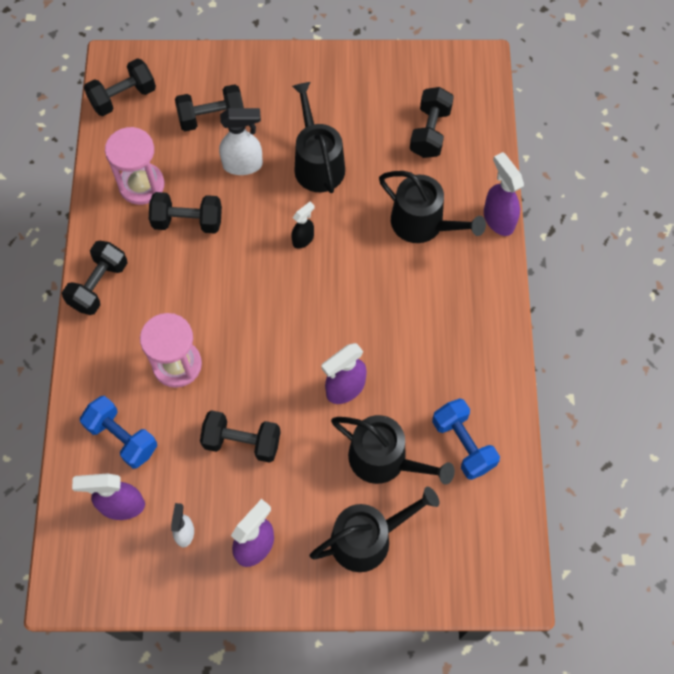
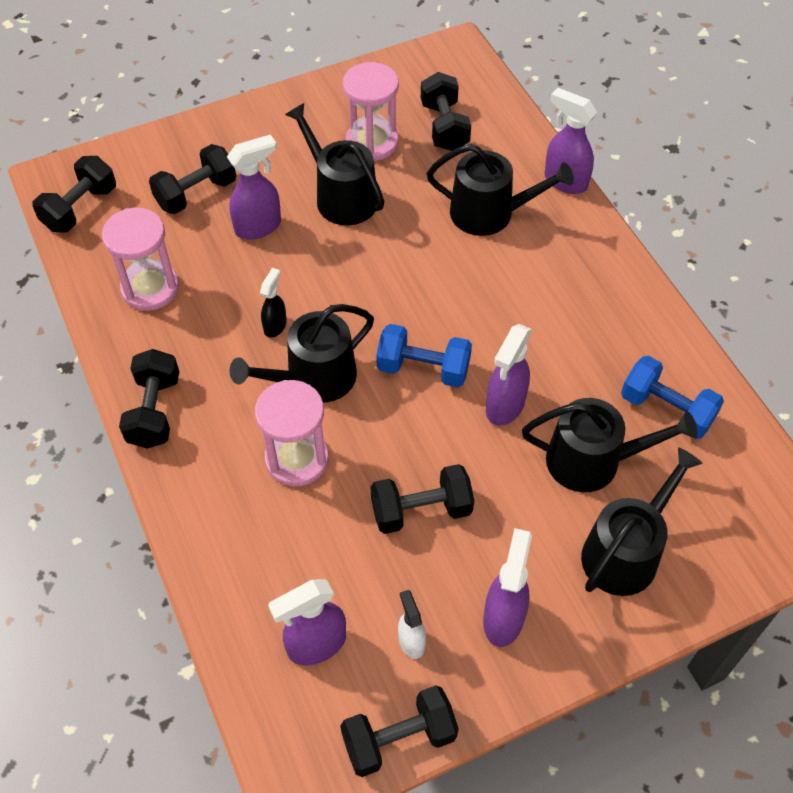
camera: 25 degrees left, 10 degrees down
blue dumbbell [80,396,157,469] -> blue dumbbell moved to [376,324,472,387]
black dumbbell [149,192,222,233] -> black dumbbell moved to [340,685,459,777]
white spray bottle [219,108,263,175] -> purple spray bottle [227,134,281,240]
black spray bottle [291,202,315,248] -> black spray bottle moved to [260,268,287,338]
none -> black watering can [229,304,374,403]
none -> pink hourglass [343,62,399,161]

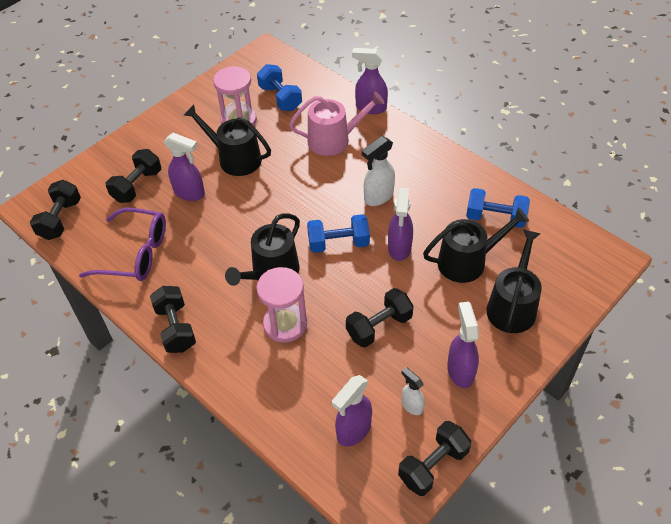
camera: 20 degrees left, 5 degrees down
pink hourglass [102,208,179,311] -> purple glasses [79,208,166,281]
purple spray bottle [227,134,281,240] -> purple spray bottle turned 75 degrees clockwise [164,133,205,201]
black spray bottle [260,268,287,338] -> none
black dumbbell [421,72,471,151] -> blue dumbbell [257,64,302,111]
black watering can [427,144,574,236] -> pink watering can [289,91,384,156]
none -> white spray bottle [362,136,395,206]

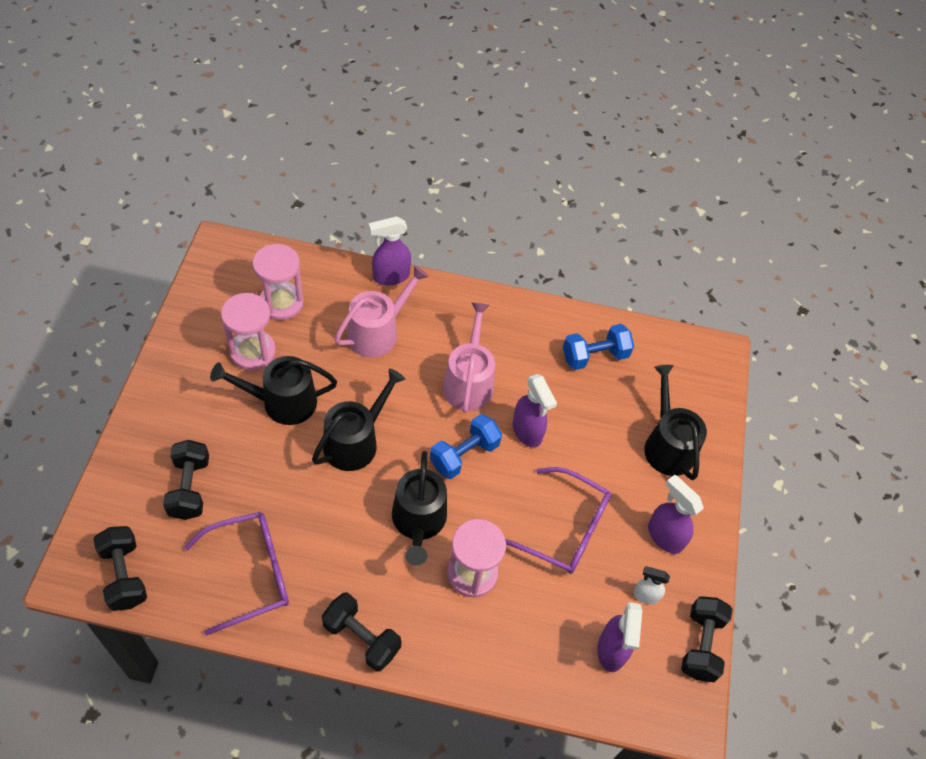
camera: 40 degrees left, 5 degrees up
purple spray bottle [164,133,205,201] -> none
blue dumbbell [257,64,302,111] -> pink hourglass [253,244,304,321]
black dumbbell [346,288,414,347] -> purple glasses [505,467,611,574]
white spray bottle [362,136,395,206] -> pink watering can [443,302,495,413]
black watering can [423,208,529,283] -> black watering can moved to [312,368,405,471]

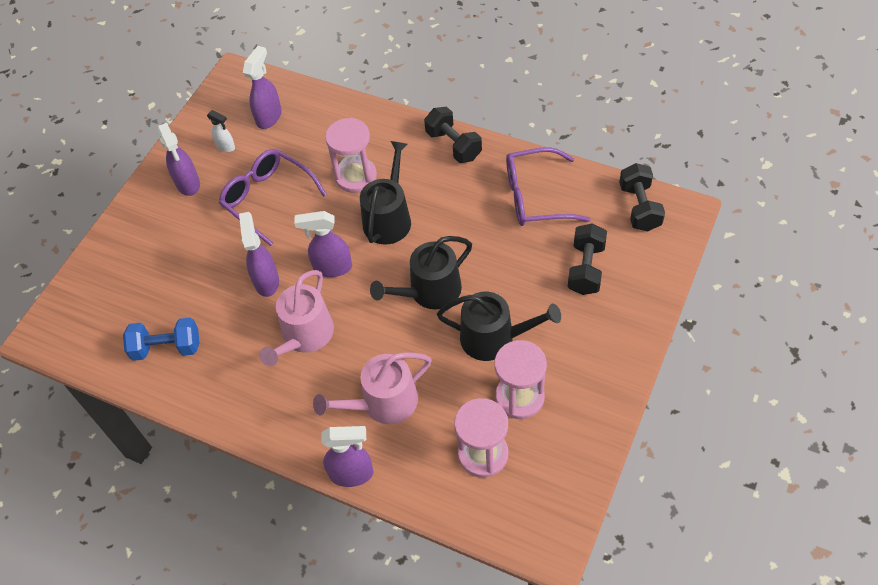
camera: 155 degrees left, 0 degrees up
blue dumbbell [430,414,502,479] -> purple spray bottle [294,211,352,277]
black watering can [644,365,707,480] -> none
black dumbbell [681,596,732,682] -> none

